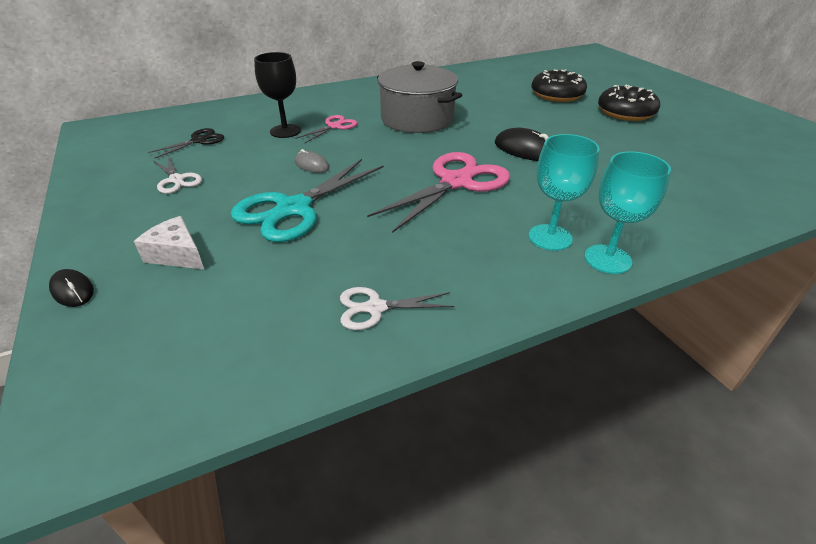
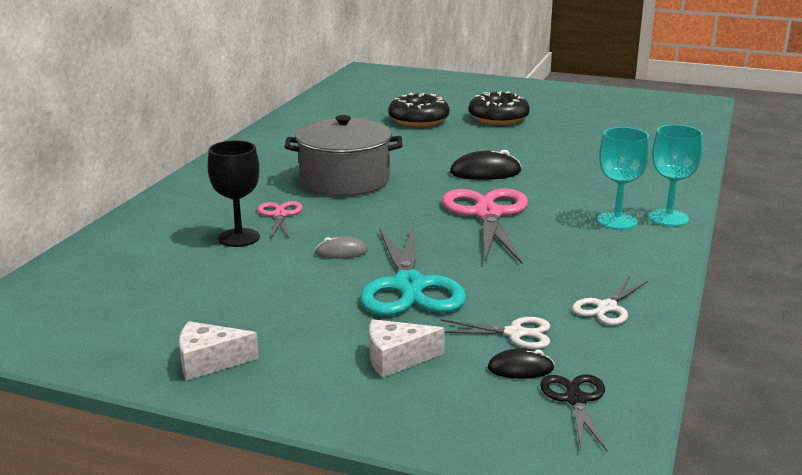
camera: 45 degrees left, 15 degrees down
black mouse [49,269,94,307] -> black mouse moved to [488,348,554,379]
black scissors [148,128,224,158] -> black scissors moved to [540,374,607,451]
white scissors [153,156,202,194] -> white scissors moved to [440,317,550,349]
none -> white cheese [179,321,259,381]

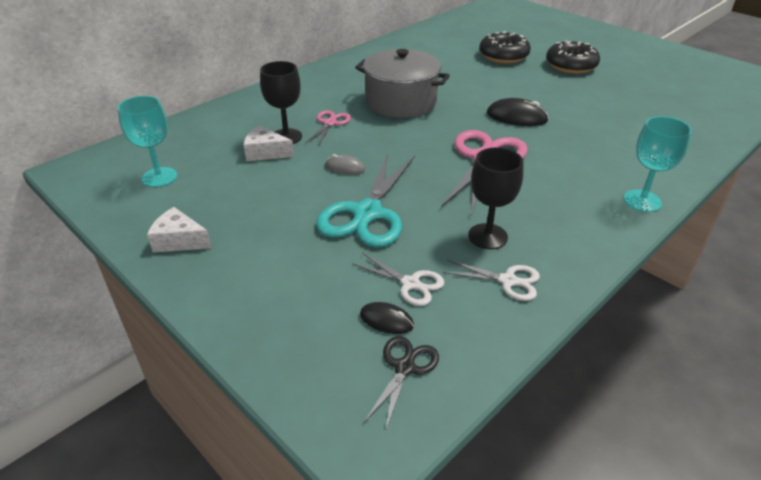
camera: 25 degrees right, 15 degrees up
white cheese [369,319,445,378] -> white cheese moved to [244,126,294,161]
white scissors [572,276,648,325] -> white scissors turned 135 degrees counterclockwise [443,260,540,301]
turquoise goblet [597,127,650,230] -> turquoise goblet moved to [117,96,177,187]
none -> black goblet [468,147,523,249]

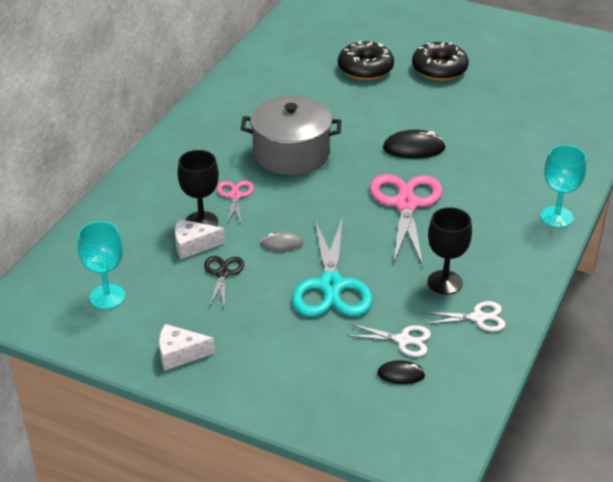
camera: 20 degrees left, 0 degrees up
black scissors [363,336,439,432] -> black scissors moved to [204,256,244,309]

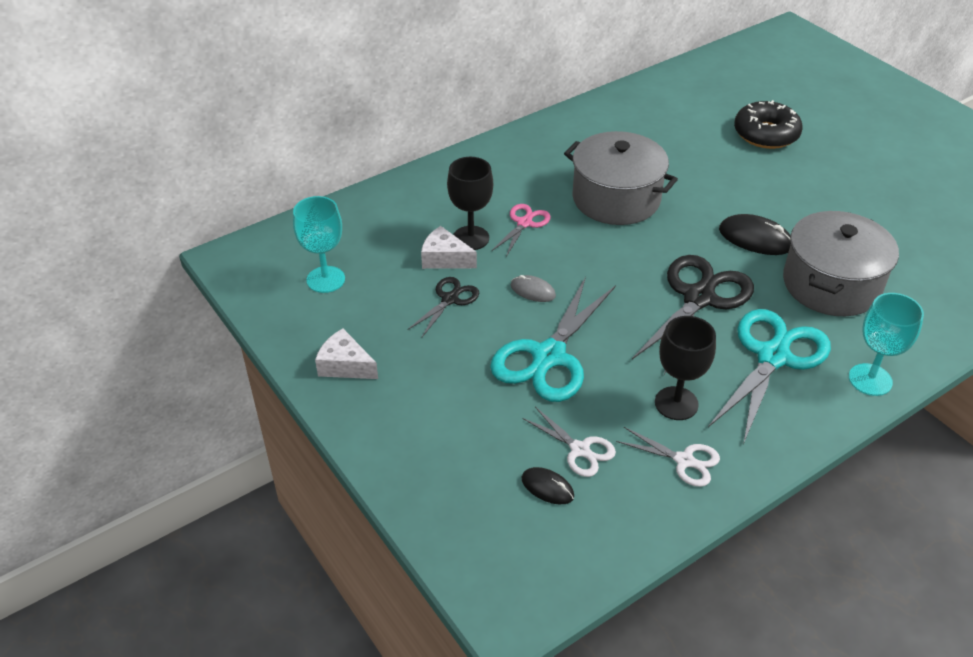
camera: 30 degrees right, 5 degrees up
pink scissors [370,174,442,266] -> black scissors [632,255,754,374]
black donut [412,42,469,81] -> none
none -> turquoise scissors [708,309,831,444]
none -> grey pot [783,211,899,316]

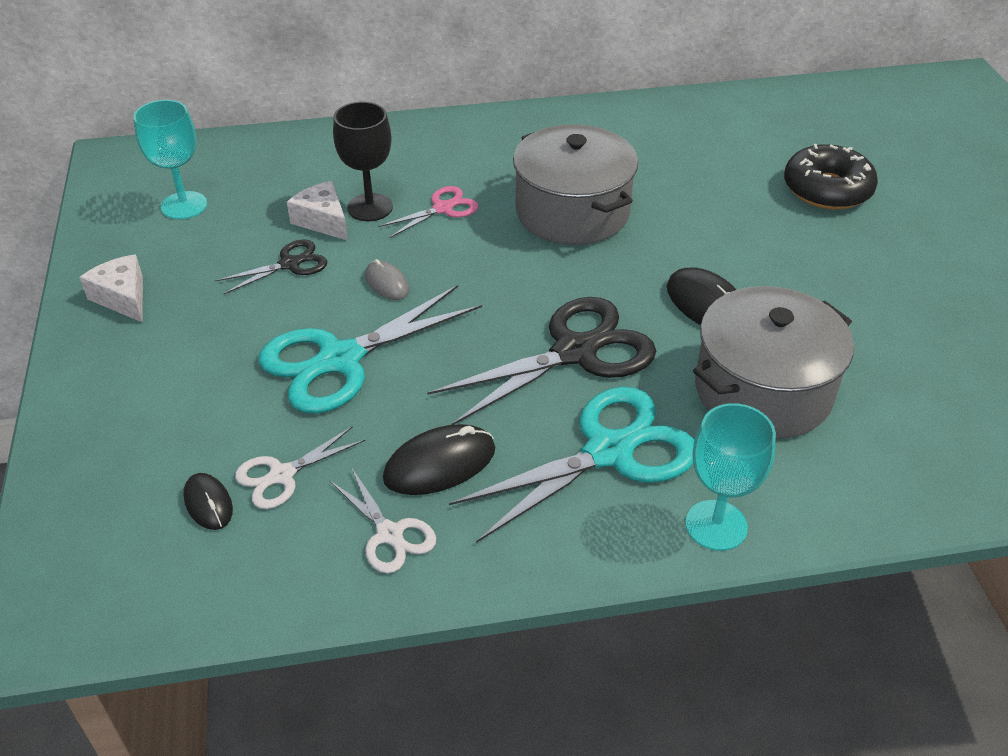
camera: 25 degrees right, 0 degrees up
white scissors [522,407,616,477] -> white scissors turned 75 degrees clockwise [235,426,366,509]
black goblet [655,316,716,420] -> black mouse [383,424,495,495]

